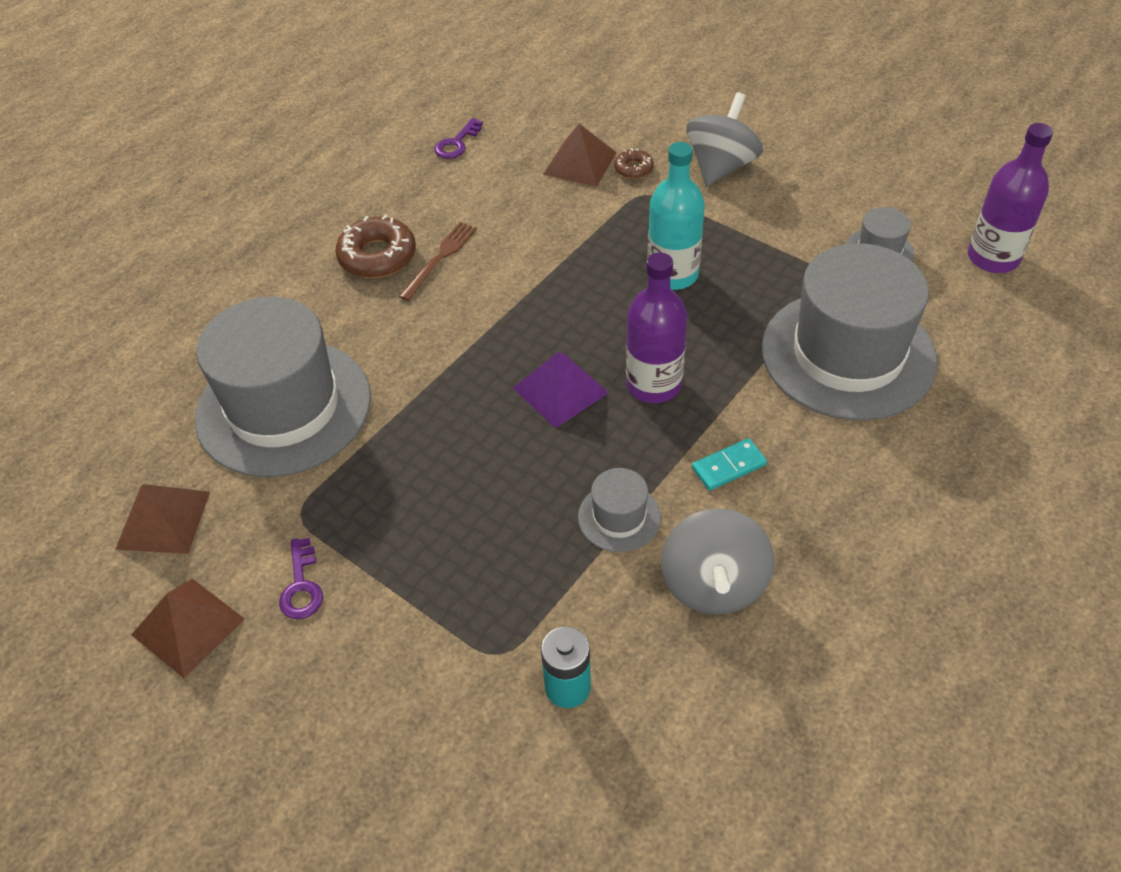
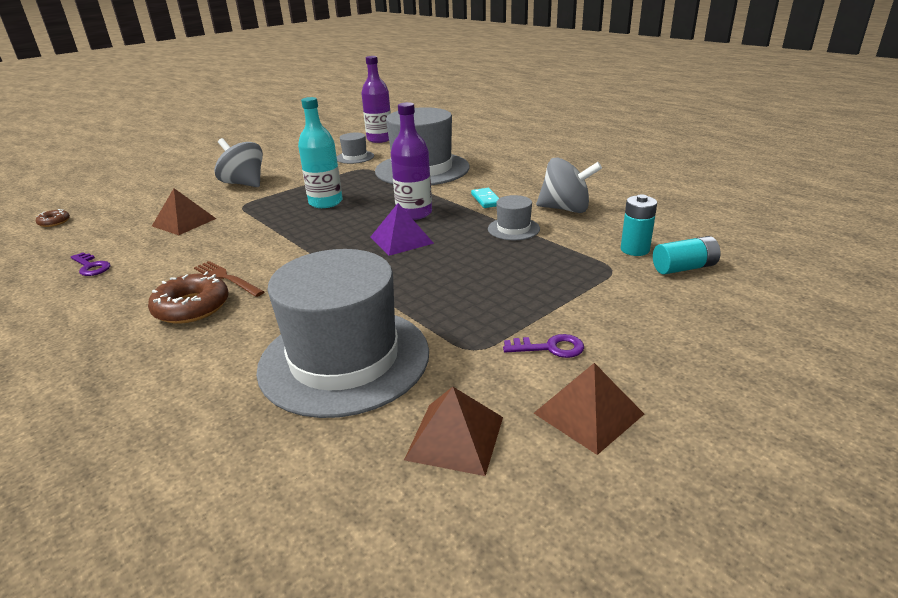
camera: 80 degrees left, 20 degrees down
brown donut [614,148,654,179] -> brown donut moved to [36,209,70,227]
none -> turquoise battery [653,236,721,274]

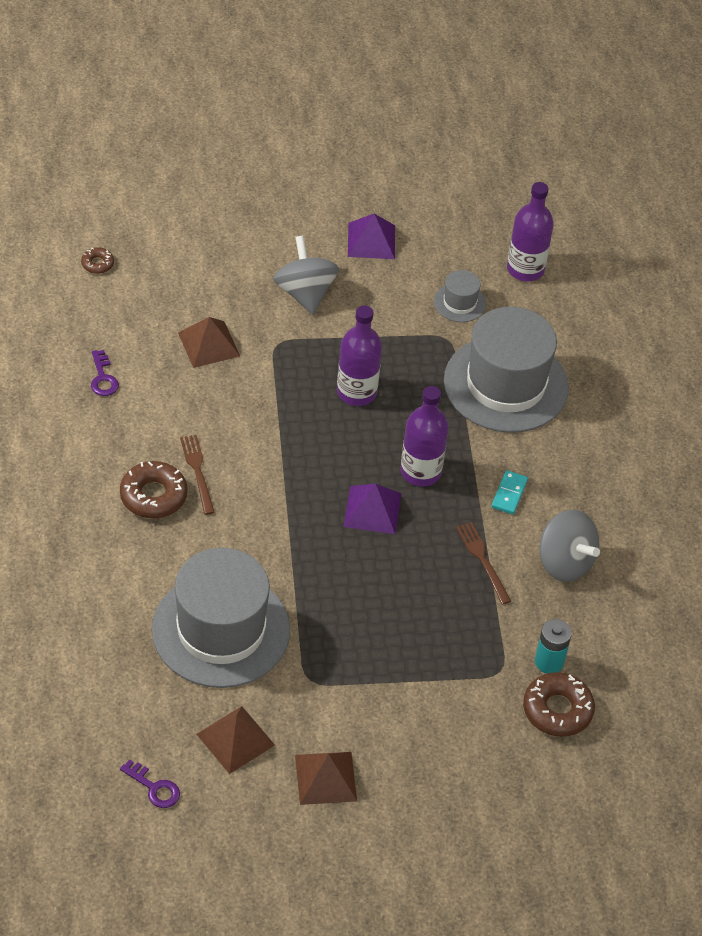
camera: 30 degrees right, 20 degrees up
turquoise bottle [298,97,343,208] -> purple bottle [337,305,382,406]
grey hat [488,195,540,240] -> brown fork [456,522,511,605]
purple key [503,334,584,358] -> purple key moved to [120,759,180,808]
turquoise battery [653,236,721,274] -> brown donut [523,672,595,737]
none -> purple pyramid [348,213,395,259]

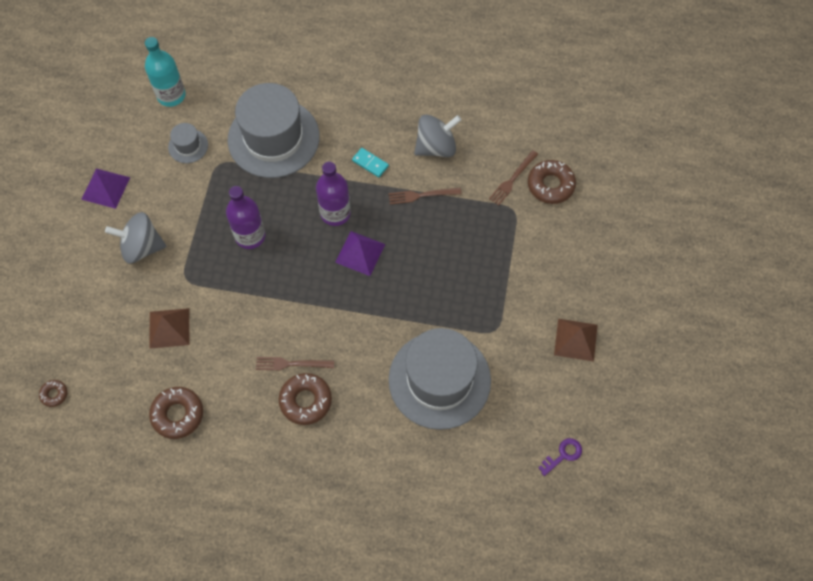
camera: 70 degrees left, 15 degrees up
purple key [91,350,119,396] -> brown donut [149,387,203,439]
brown pyramid [196,706,275,774] -> none
purple bottle [507,182,554,281] -> turquoise bottle [145,37,186,107]
turquoise battery [535,619,572,674] -> brown fork [489,150,538,206]

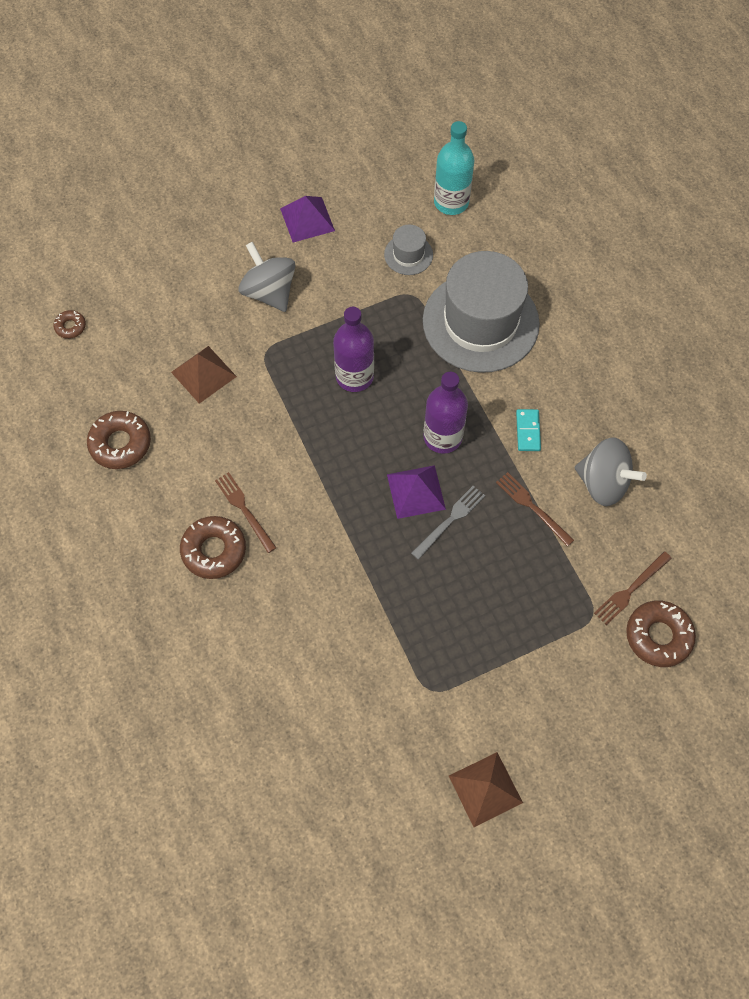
camera: 55 degrees right, 0 degrees up
grey hat [389,328,491,430] -> none
brown fork [489,150,538,206] -> brown fork turned 45 degrees counterclockwise [594,551,672,625]
purple key [538,438,582,476] -> none
none -> grey fork [411,486,485,560]

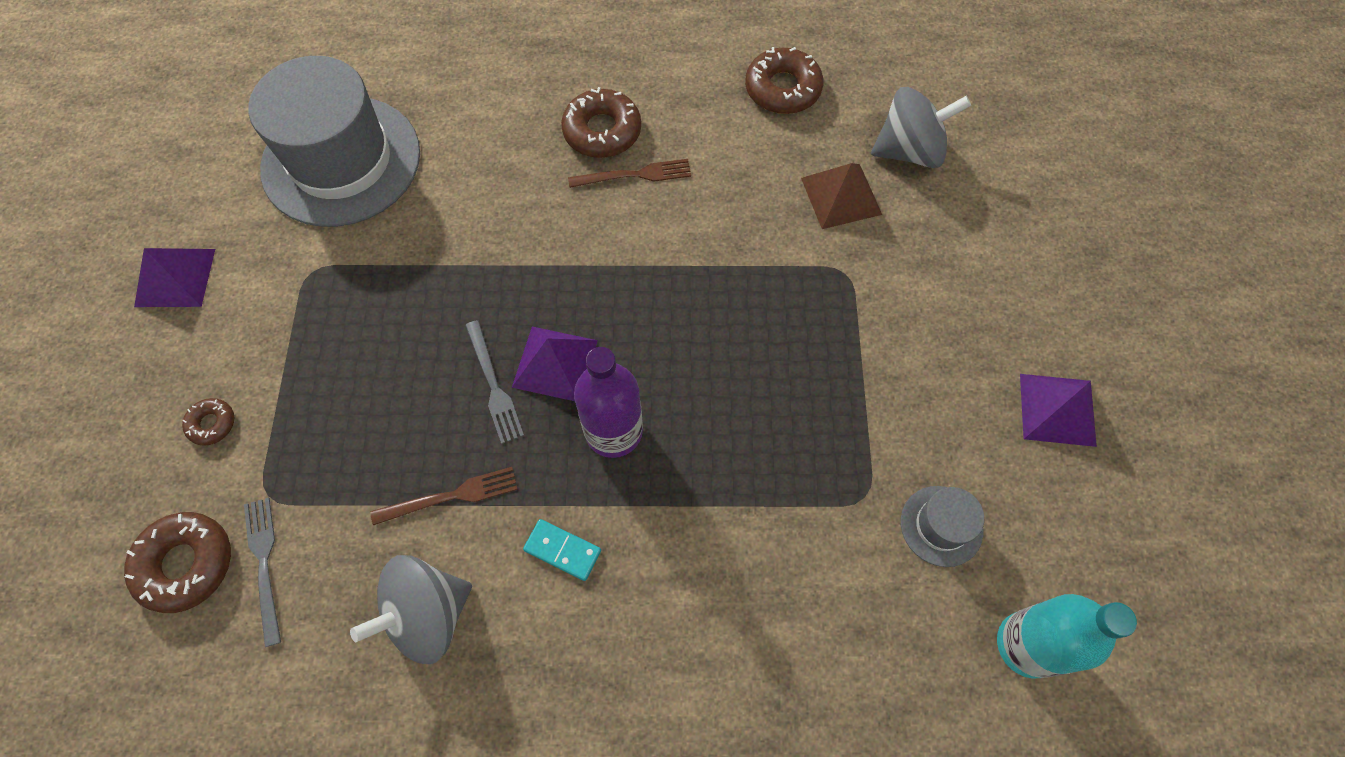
camera: 115 degrees right, 0 degrees up
brown donut [54,310,86,339] -> brown donut moved to [182,398,234,446]
grey spinning top [238,242,295,312] -> grey spinning top moved to [871,87,971,168]
purple bottle [333,307,374,392] -> none
grey hat [423,251,540,373] -> grey hat moved to [249,56,420,227]
brown pyramid [449,752,523,827] -> purple pyramid [134,248,215,307]
brown fork [594,551,672,625] -> grey fork [244,497,281,647]

